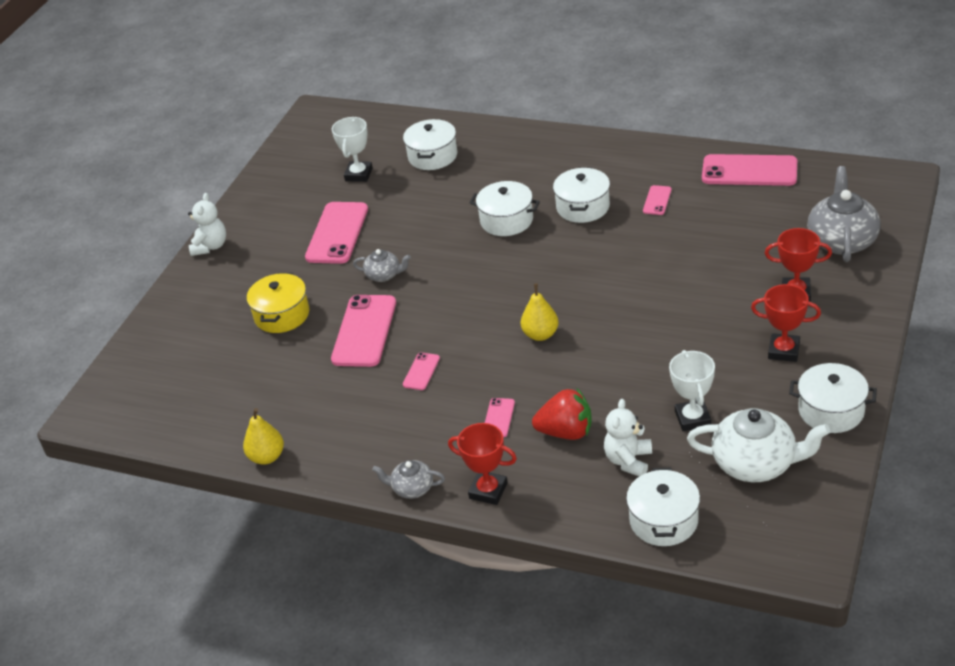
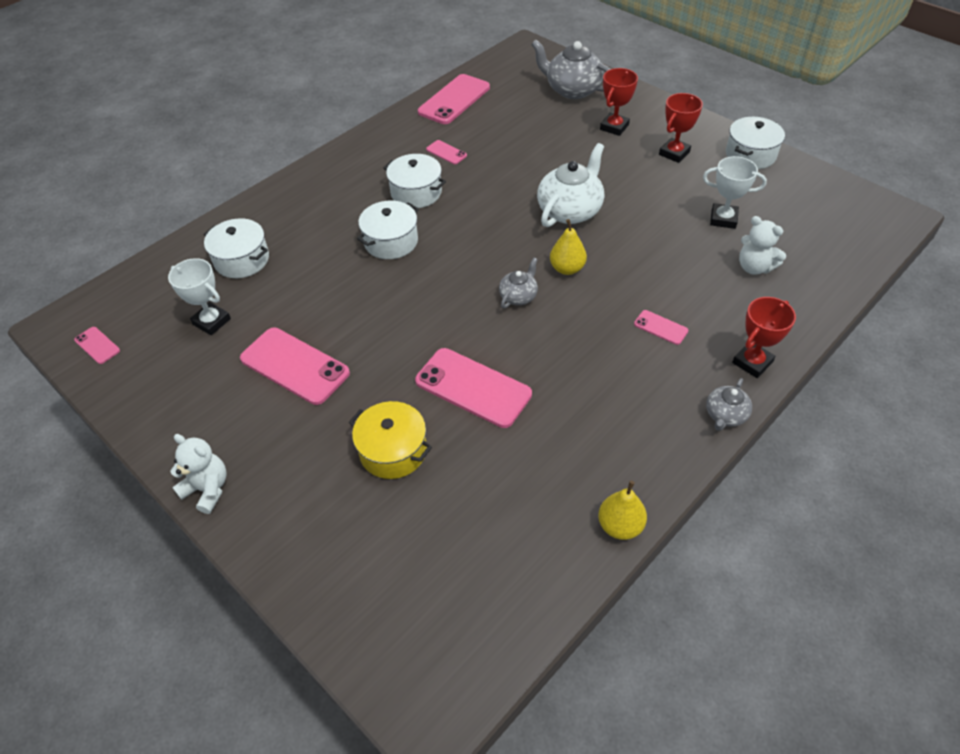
camera: 70 degrees left, 10 degrees up
grey teapot [353,249,411,282] -> grey teapot moved to [499,258,538,308]
pink phone [403,352,440,390] -> pink phone moved to [74,327,120,364]
red strawberry [532,388,592,440] -> none
white pot [626,468,700,546] -> none
white teapot [687,408,830,482] -> white teapot moved to [537,143,604,227]

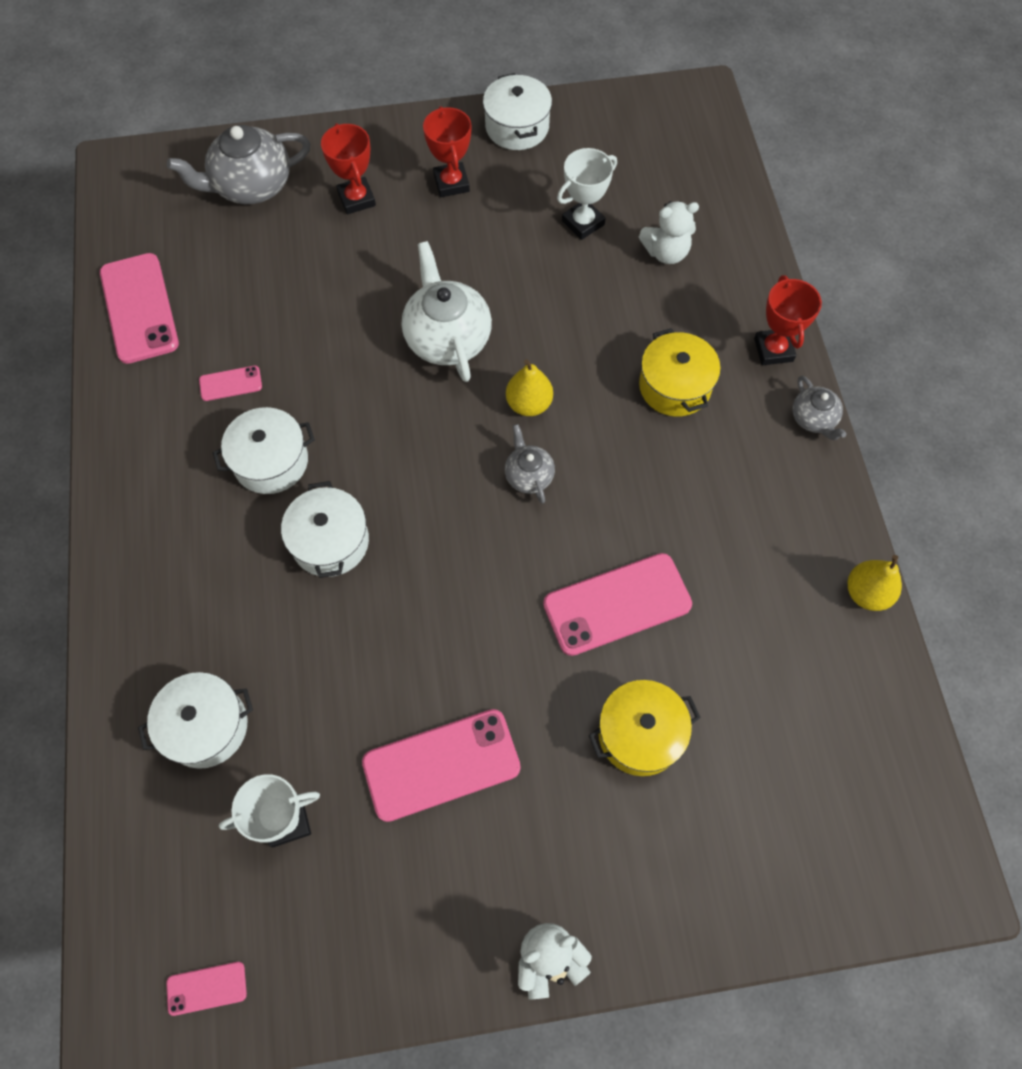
camera: 55 degrees left, 15 degrees up
pink phone [634,310,688,345] -> yellow pot [639,328,721,417]

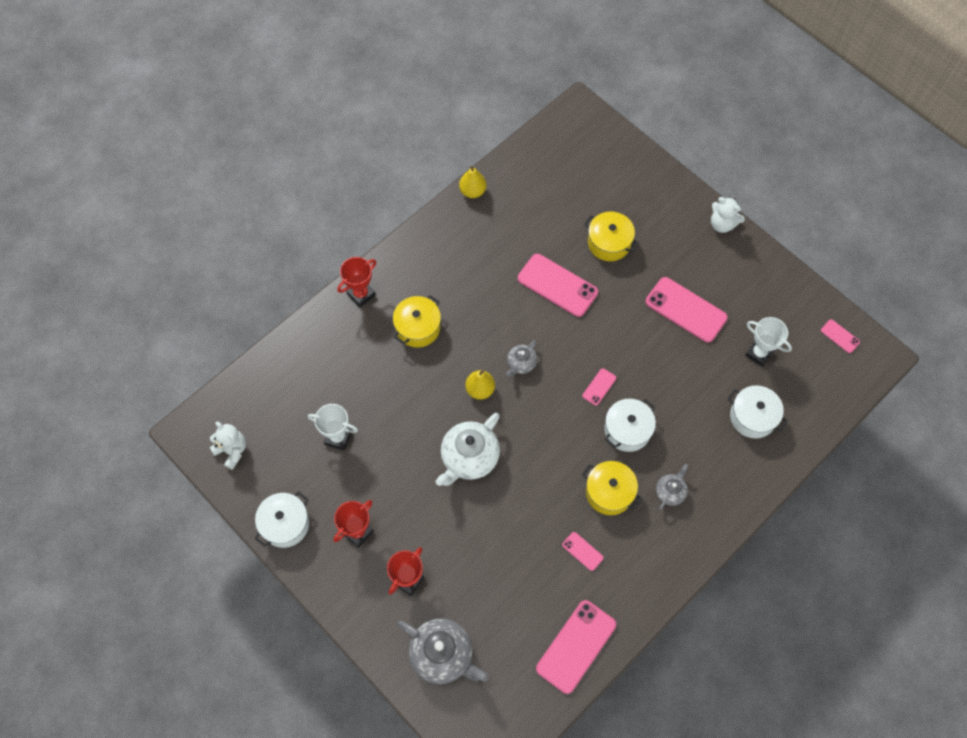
camera: 125 degrees left, 0 degrees up
white pot [213,407,315,494] -> yellow pot [582,461,642,515]
white teddy bear [639,201,699,264] -> white teddy bear moved to [210,422,246,470]
grey teapot [792,376,846,440] -> grey teapot moved to [656,464,688,510]
none -> pink phone [582,368,616,406]

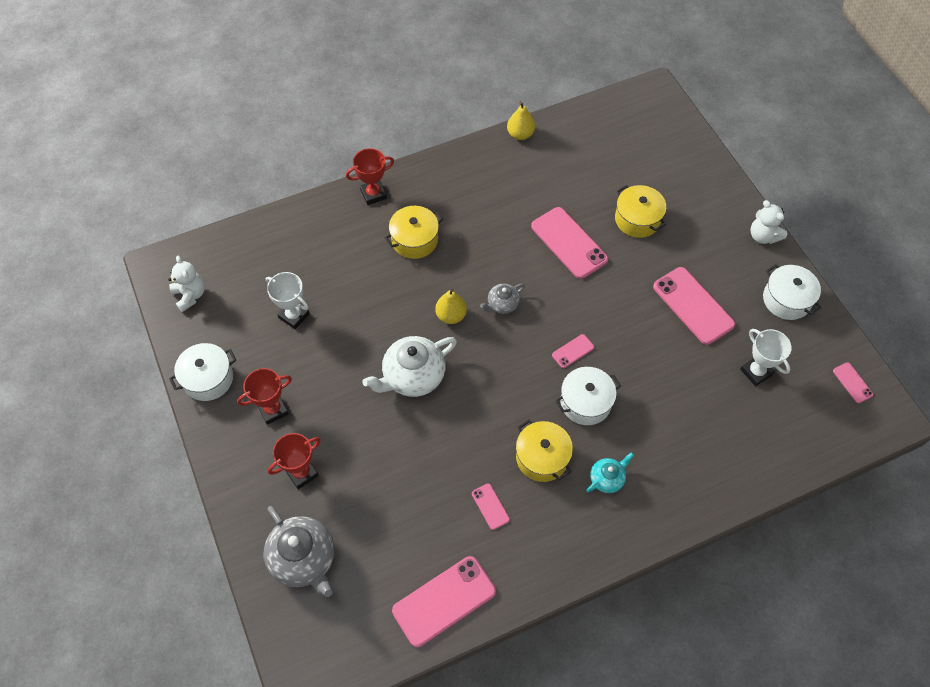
camera: 20 degrees right, 5 degrees down
grey teapot [656,464,688,510] -> turquoise teapot [587,452,634,493]
white pot [728,385,788,438] -> white pot moved to [763,264,821,320]

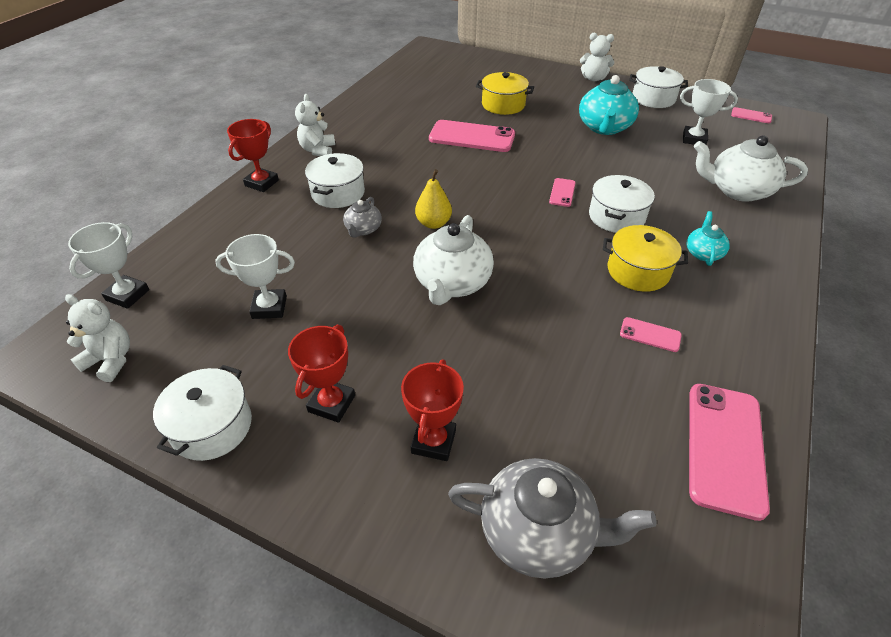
camera: 40 degrees left, 15 degrees down
yellow pot [385,206,443,259] -> white pot [305,153,365,208]
grey teapot [480,284,525,314] -> grey teapot moved to [343,197,382,238]
yellow pear [507,101,535,140] -> none
pink phone [653,267,735,345] -> turquoise teapot [579,75,639,135]
none -> white trophy [68,222,149,309]
none -> white teddy bear [295,94,335,156]
none -> white teapot [694,135,808,202]

